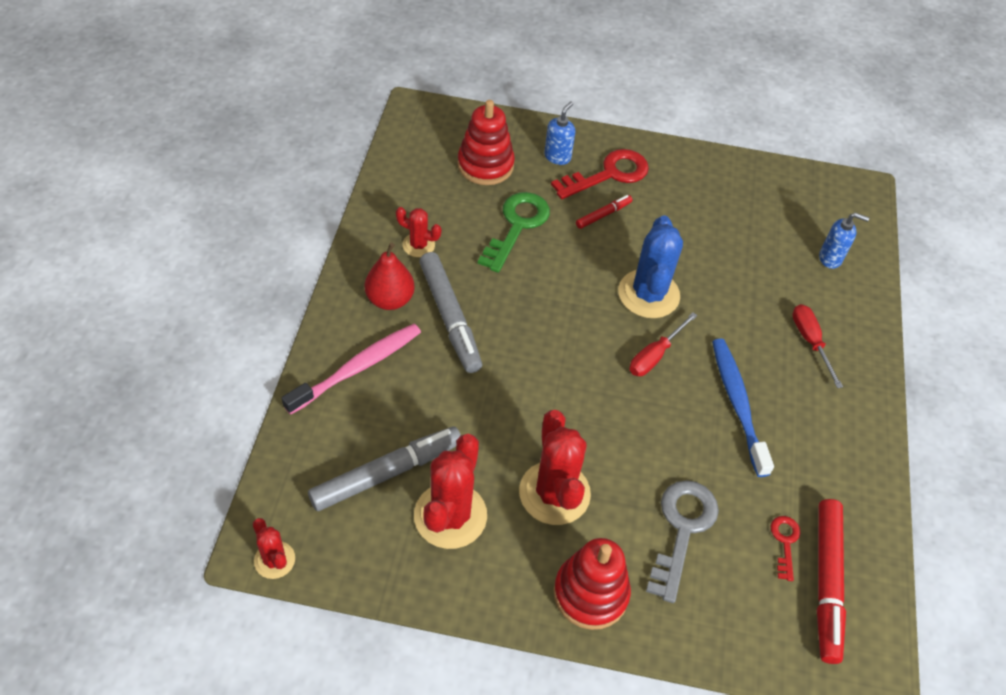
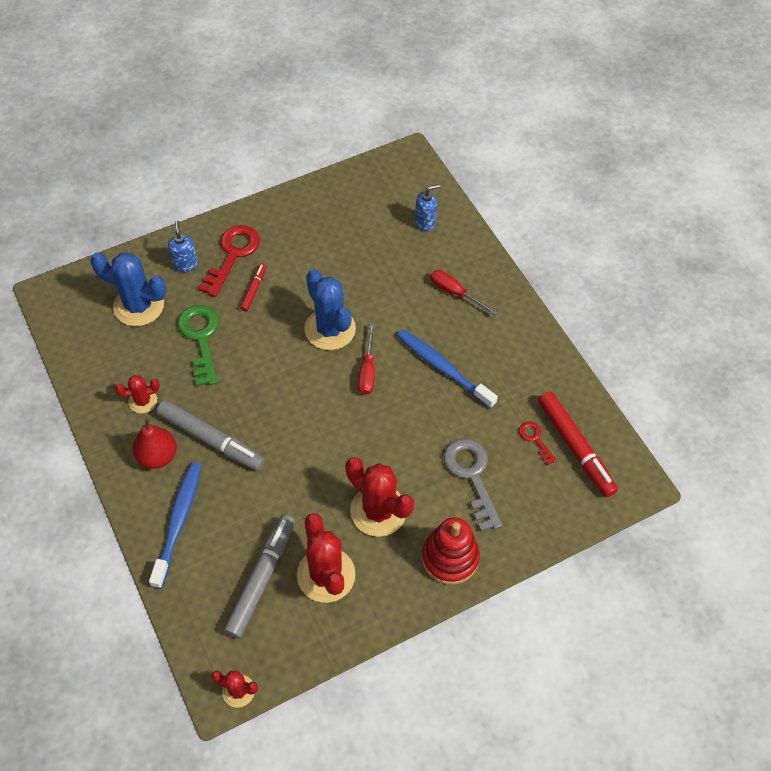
camera: 35 degrees left, 5 degrees up
pink toothbrush [282,324,421,415] -> blue toothbrush [149,462,202,589]
red stacking toy [457,100,515,185] -> blue cactus [90,252,167,326]

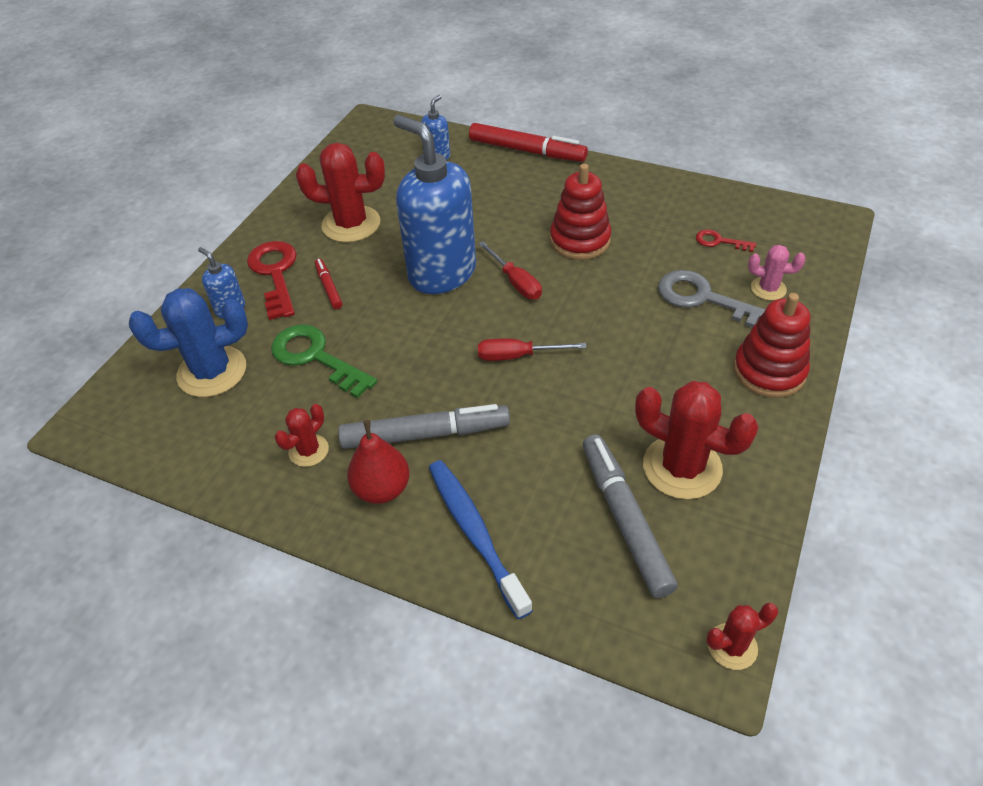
camera: 35 degrees left, 10 degrees down
blue cactus [304,270,356,350] -> blue soap dispenser [393,115,476,294]
red cactus [345,457,414,537] -> red cactus moved to [296,143,385,243]
blue toothbrush [397,329,498,409] -> red stacking toy [550,164,611,260]
red screwdriver [430,270,498,315] -> red screwdriver moved to [478,339,586,361]
red marker [538,391,618,497] -> red marker moved to [469,123,588,162]
none -> pink cactus [748,245,806,300]

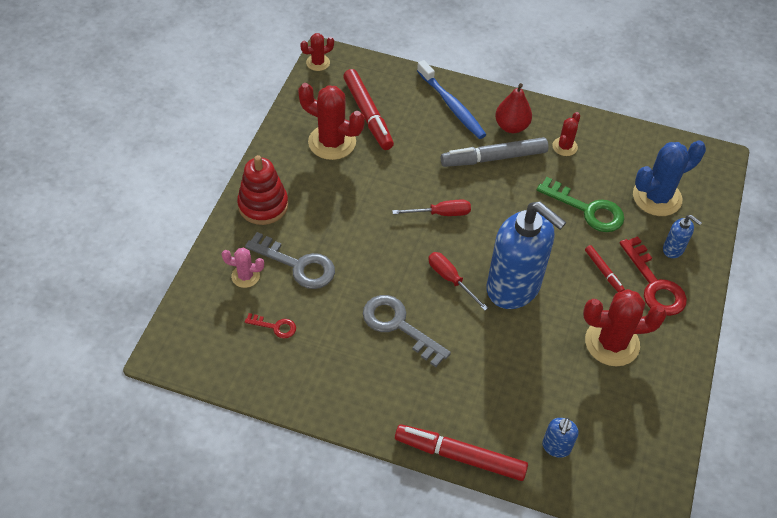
camera: 170 degrees right, 5 degrees up
red stacking toy [550,164,611,260] -> grey key [363,295,451,367]
grey marker [583,434,678,598] -> red marker [343,69,394,150]

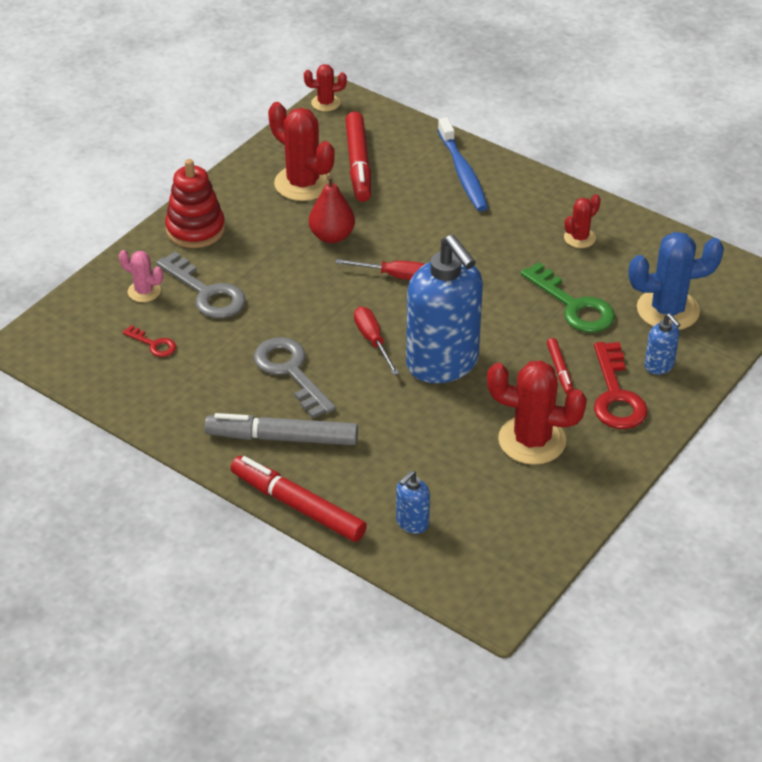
camera: 20 degrees right, 10 degrees down
grey marker [441,137,548,167] -> grey marker moved to [204,413,358,445]
red pear [495,83,532,133] -> red pear moved to [309,175,355,243]

